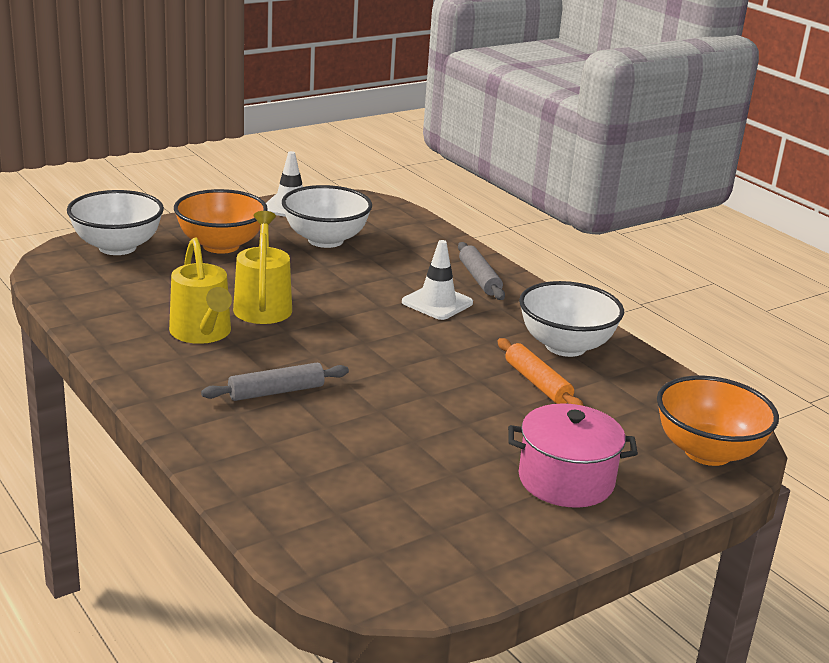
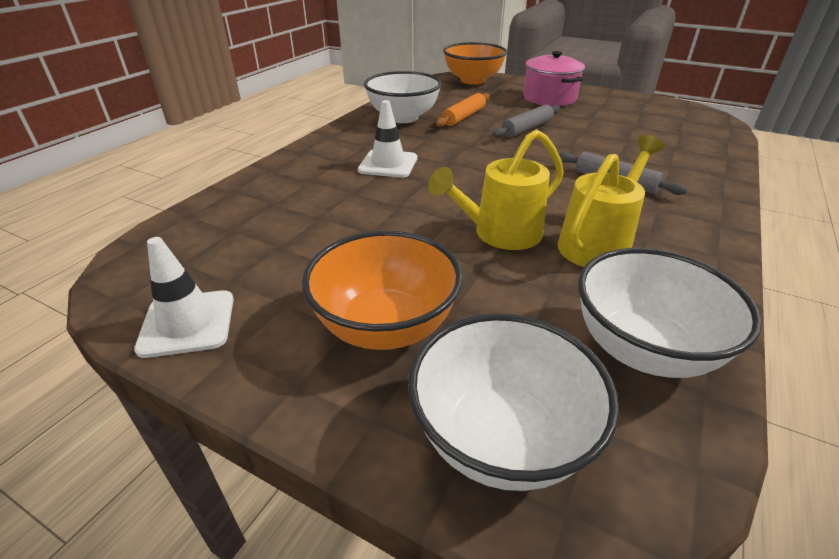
camera: 115 degrees left, 10 degrees up
white bowl [282,185,372,248] -> white bowl moved to [578,248,762,378]
grey rolling pin [458,242,505,300] -> grey rolling pin moved to [493,105,560,138]

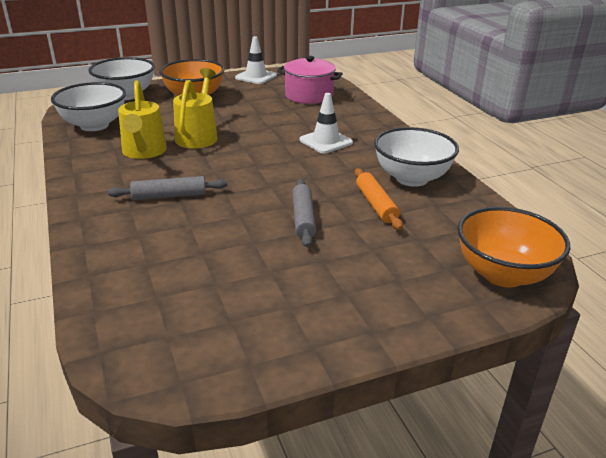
camera: 130 degrees right, 5 degrees down
pink pot [523,51,585,106] -> pink pot moved to [277,56,343,104]

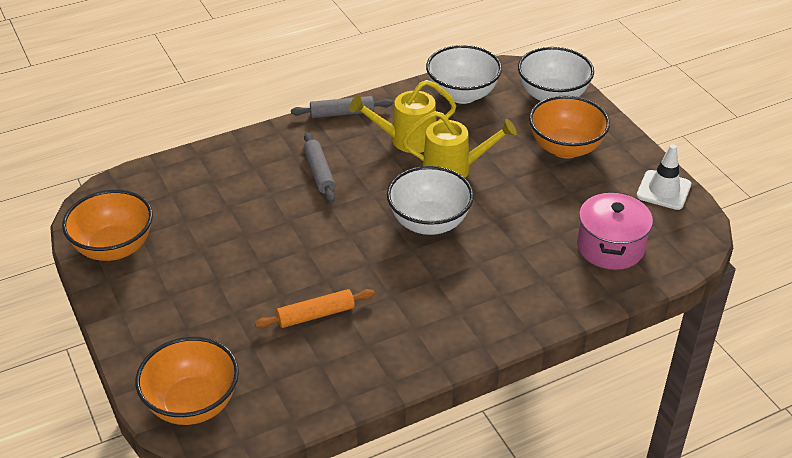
camera: 85 degrees right, 10 degrees up
grey rolling pin [292,179,316,247] -> grey rolling pin moved to [291,96,393,118]
white traffic cone [300,93,353,153] -> none
white bowl [374,127,459,187] -> white bowl moved to [387,166,474,235]
none -> orange bowl [62,190,153,261]

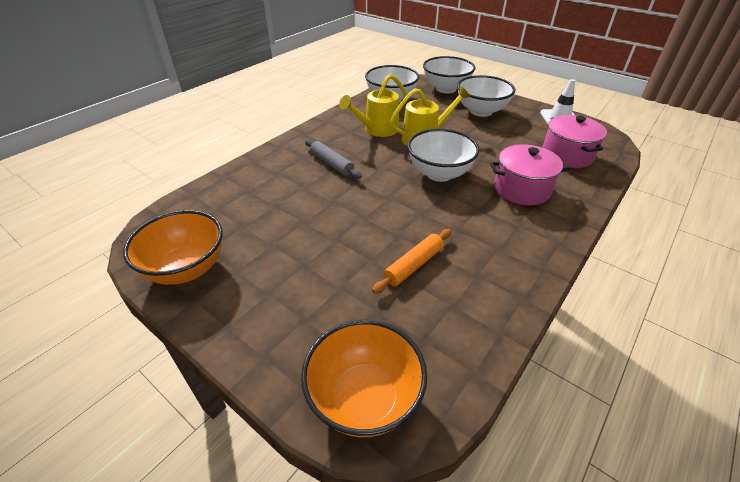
camera: 25 degrees left, 0 degrees up
grey rolling pin [291,96,393,118] -> none
orange bowl [529,96,610,159] -> white bowl [457,75,515,117]
none -> pink pot [490,144,569,205]

